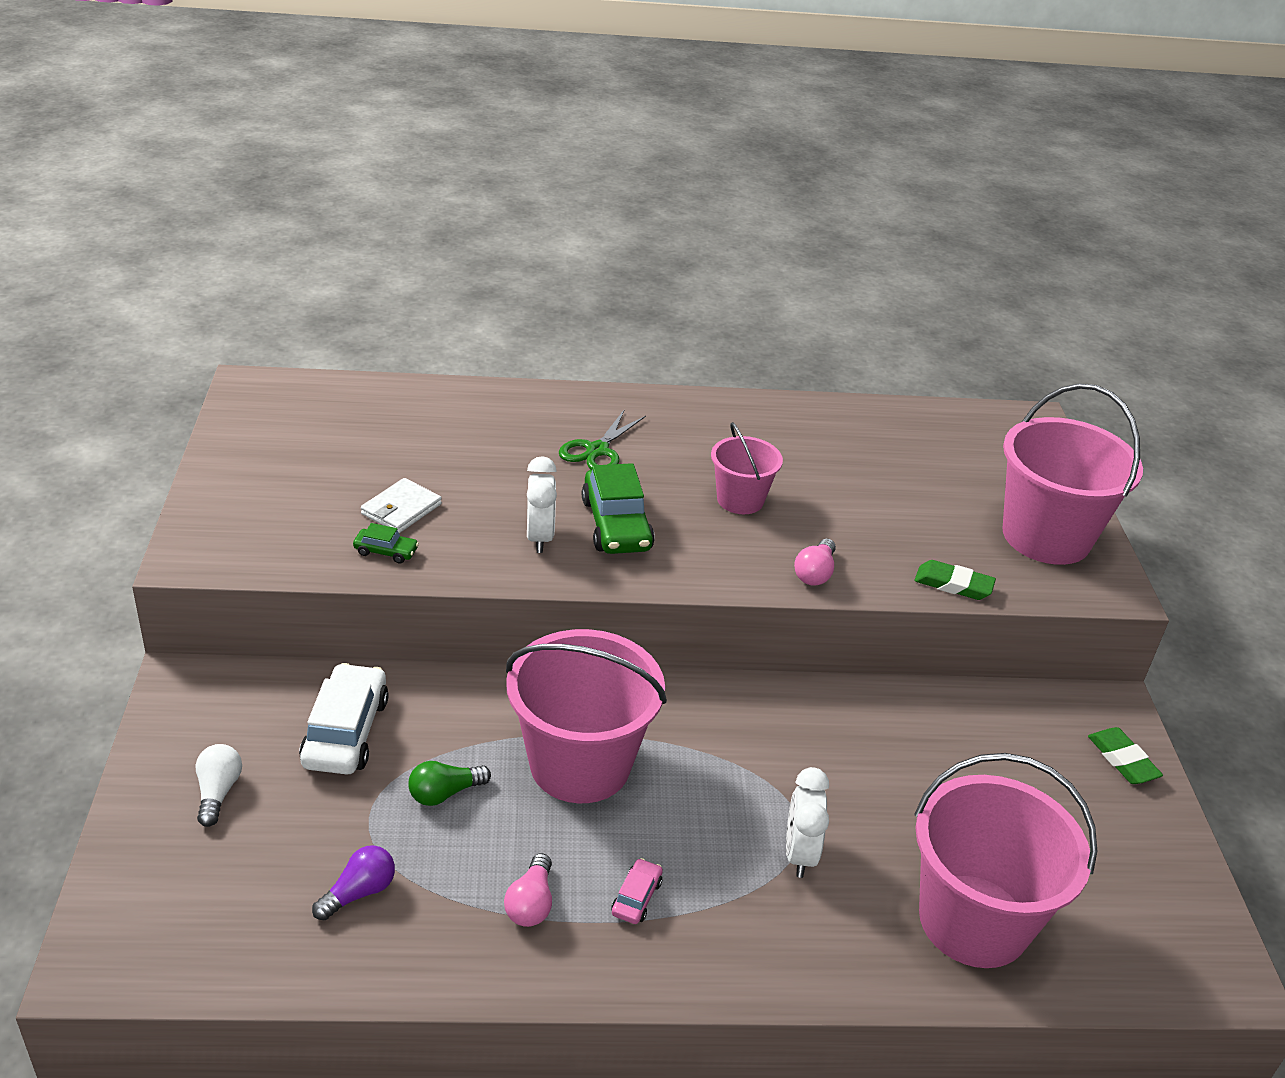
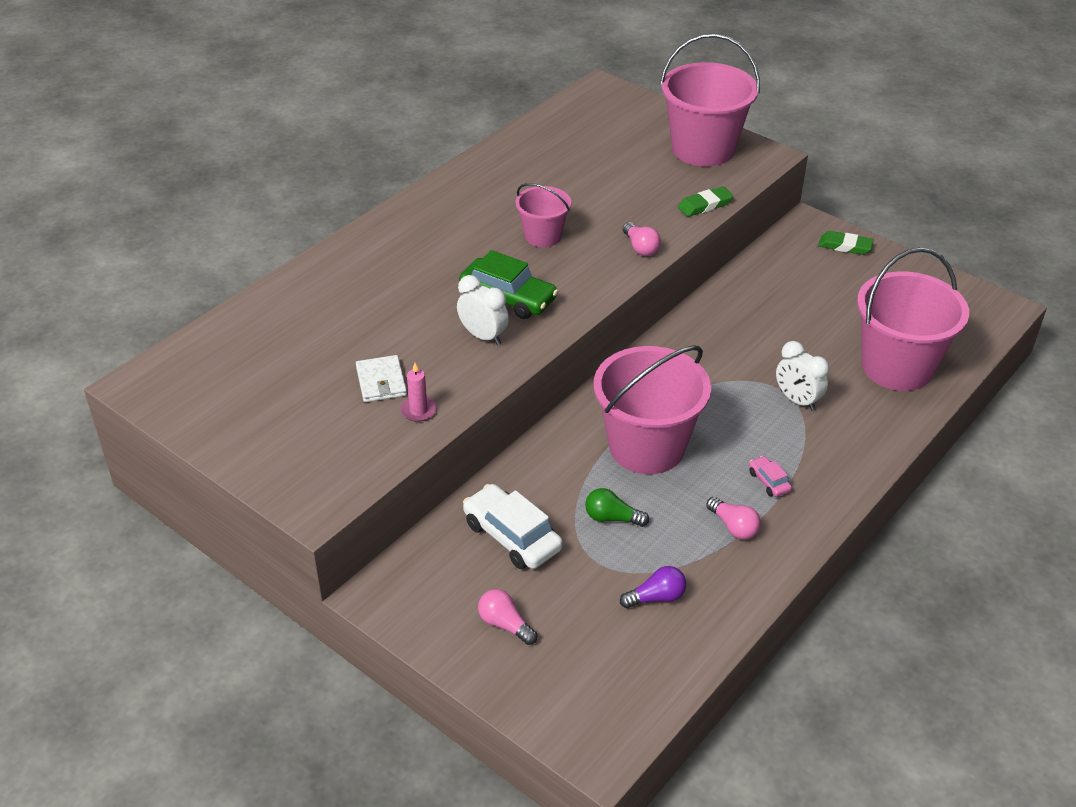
camera: 45 degrees left, 5 degrees up
white light bulb [196,744,242,827] -> pink light bulb [478,589,537,645]
purple light bulb [312,845,395,920] -> purple light bulb turned 75 degrees clockwise [620,566,686,608]
green car [353,523,419,564] -> pink candle [400,363,437,422]
green light bulb [408,761,491,806] -> green light bulb turned 90 degrees clockwise [585,488,649,527]
green scissors [559,409,646,470] -> none

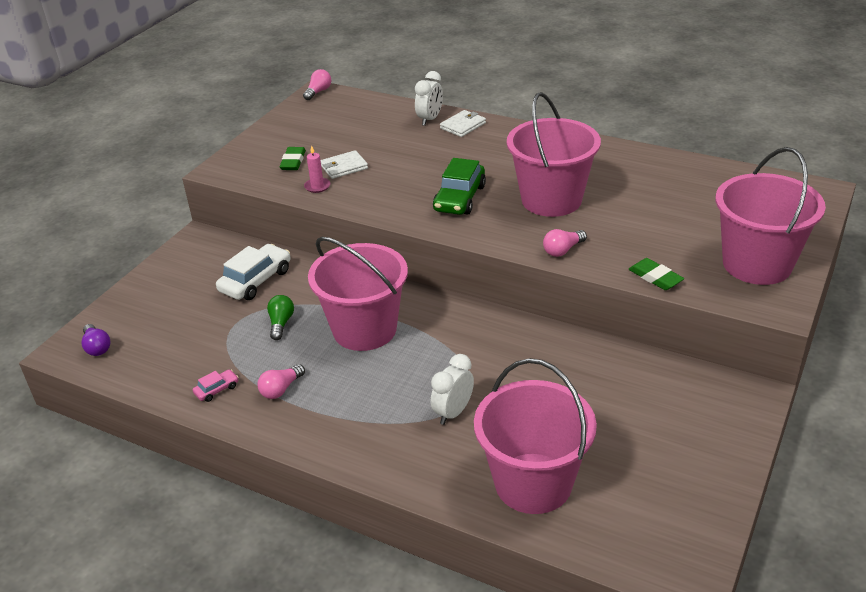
camera: 80 degrees right, 5 degrees down
white clock [457,275,509,345] -> white clock moved to [415,71,443,126]
pink light bulb [478,589,537,645] -> pink light bulb moved to [303,69,331,100]
pink bucket [516,183,571,247] -> pink bucket [507,92,601,217], size x1.85
purple light bulb [620,566,686,608] -> purple light bulb moved to [82,324,110,356]
pink car [749,456,792,497] -> pink car moved to [193,369,238,402]
green eraser [818,231,874,255] -> green eraser moved to [279,147,306,170]
none -> white wallet [440,110,486,137]

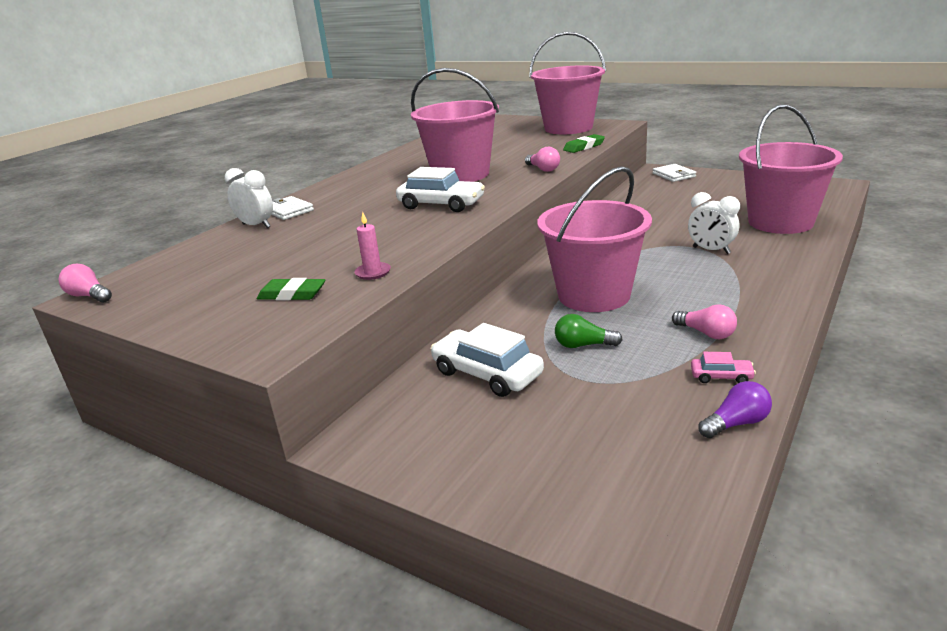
camera: 85 degrees left, 10 degrees down
purple light bulb [82,324,110,356] -> purple light bulb moved to [698,381,772,438]
pink car [193,369,238,402] -> pink car turned 135 degrees clockwise [691,352,756,383]
white wallet [320,150,368,179] -> white wallet moved to [652,164,696,182]
green car [433,158,486,215] -> white car [396,167,485,212]

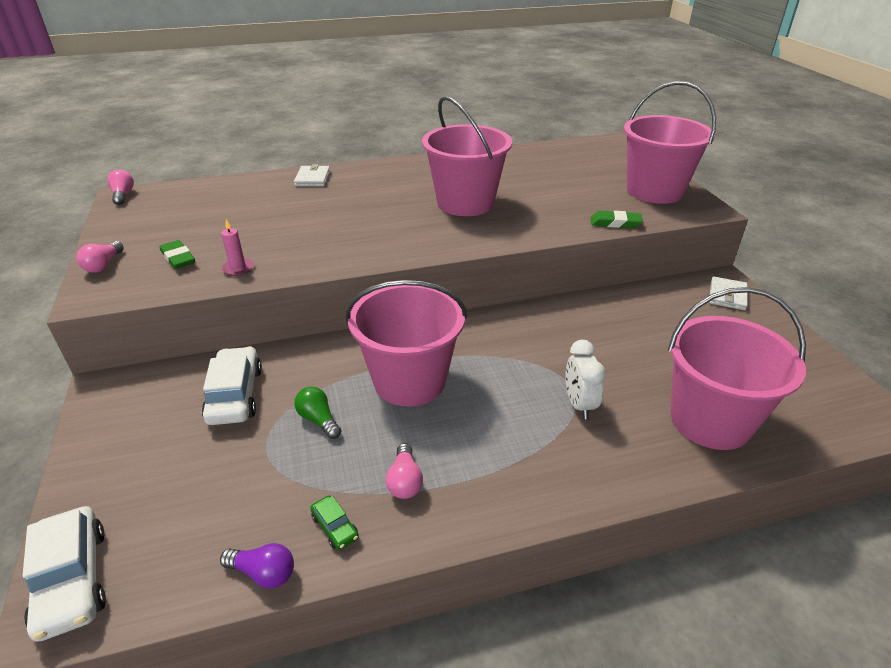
camera: 40 degrees right, 10 degrees up
white clock [225,168,273,228] -> none
white car [396,167,485,212] -> white car moved to [23,506,106,642]
pink light bulb [525,147,560,172] -> pink light bulb moved to [77,241,124,273]
pink car [691,352,756,383] -> green car [310,496,359,550]

